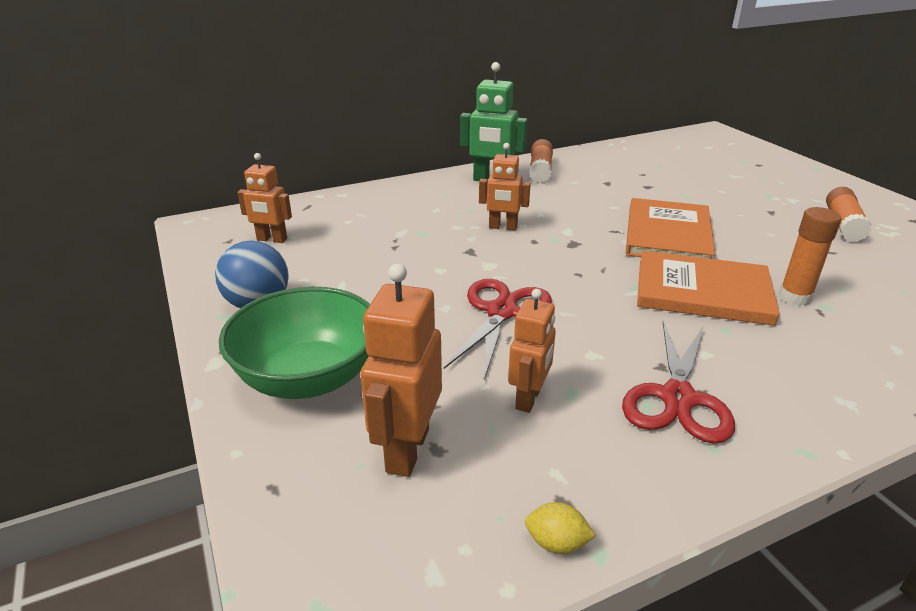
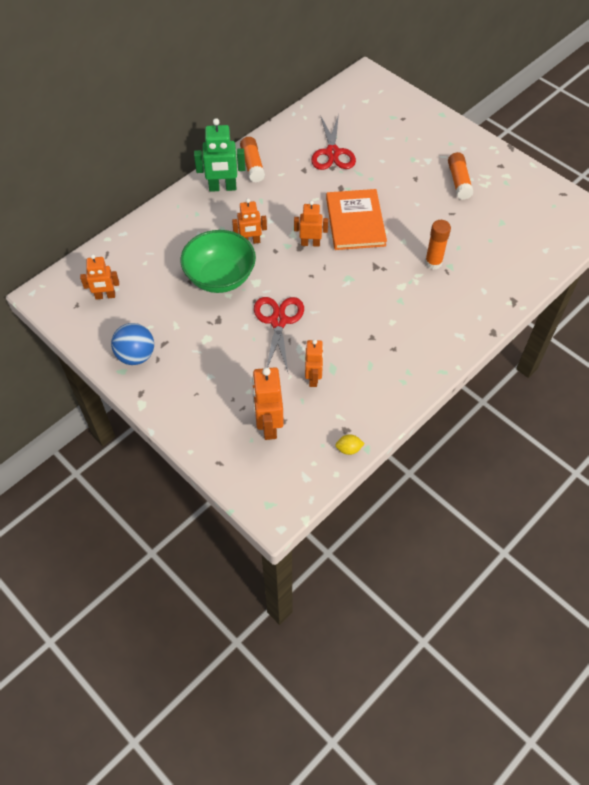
camera: 20 degrees left, 25 degrees up
green bowl [219,287,370,399] -> green bowl moved to [180,230,256,293]
red scissors [622,321,735,444] -> red scissors moved to [311,114,356,170]
orange book [637,251,780,326] -> none
none -> orange robot [294,201,328,247]

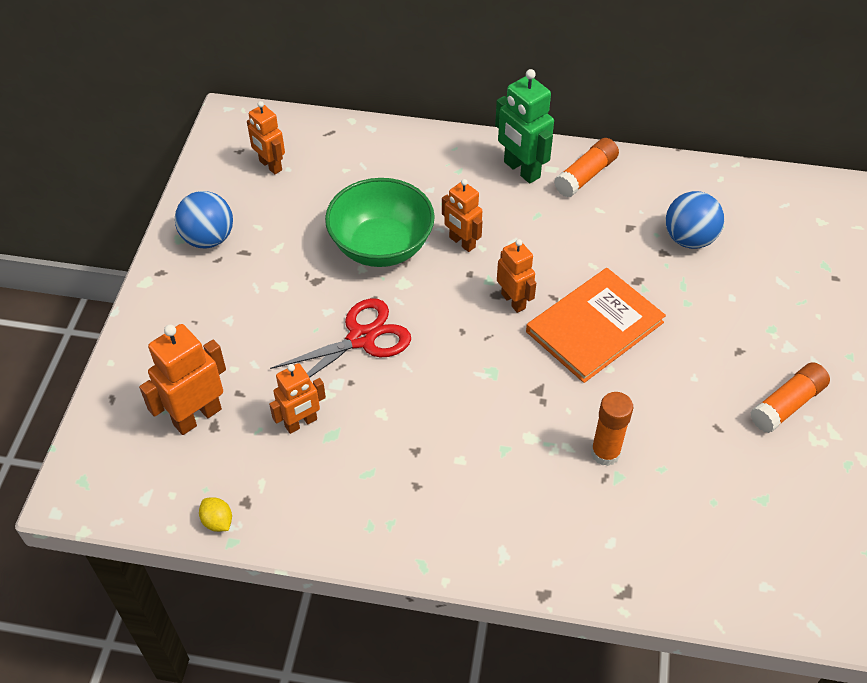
camera: 55 degrees right, 5 degrees down
red scissors [311,114,356,170] -> blue ball [666,191,724,249]

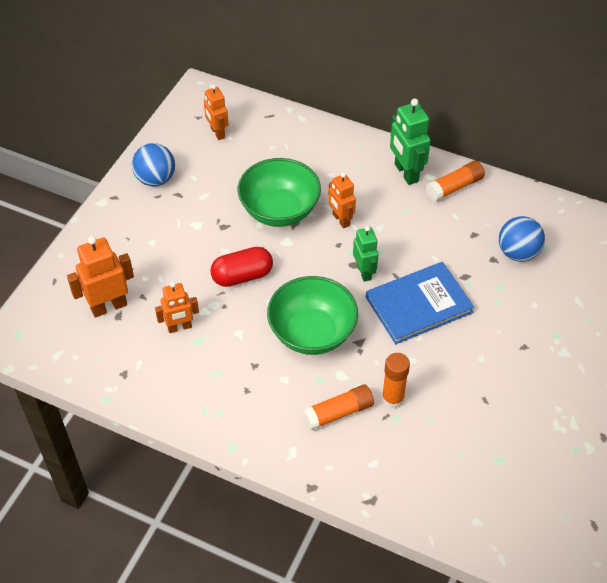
camera: 15 degrees right, 0 degrees up
yellow lemon [199,497,232,532] -> none
red scissors [270,298,411,377] -> red capsule [210,247,273,287]
orange robot [497,239,536,313] -> green robot [353,226,379,282]
orange book [526,268,666,383] -> blue book [366,262,475,344]
orange glue stick [750,362,830,433] -> orange glue stick moved to [302,384,374,431]
none -> green bowl [267,276,358,355]

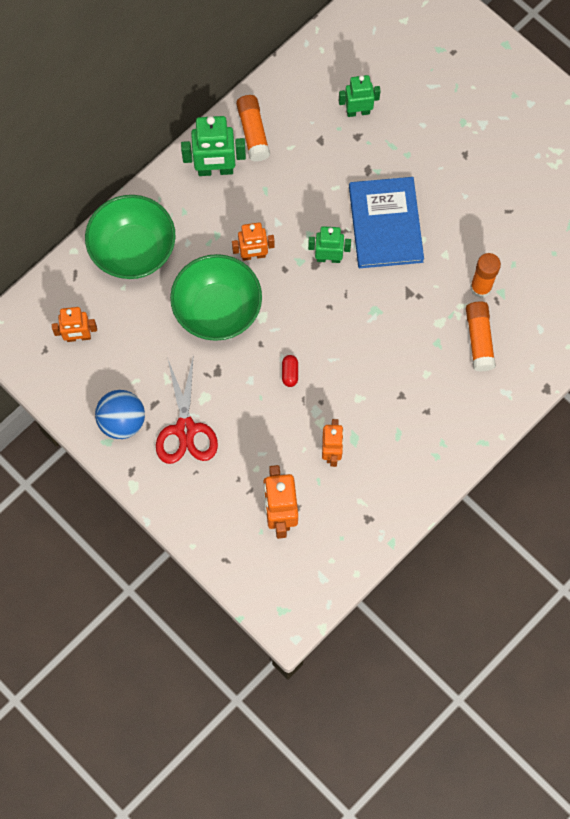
camera: 70 degrees left, 20 degrees up
red capsule [210,247,273,287] -> red capsule [282,355,298,387], size x0.49
green bowl [267,276,358,355] -> green bowl moved to [85,195,176,279]
blue ball [499,216,545,262] -> green robot [339,75,381,117]
none -> red scissors [156,355,218,464]

